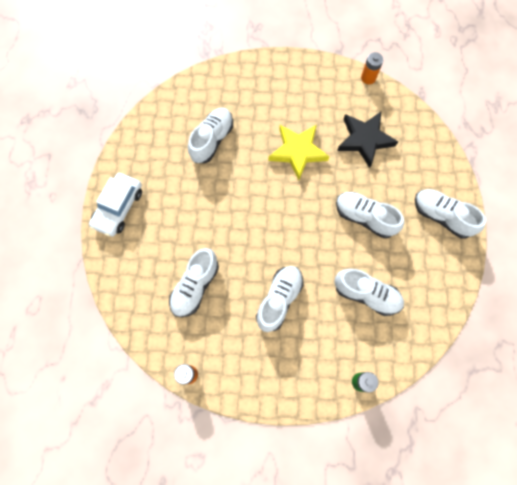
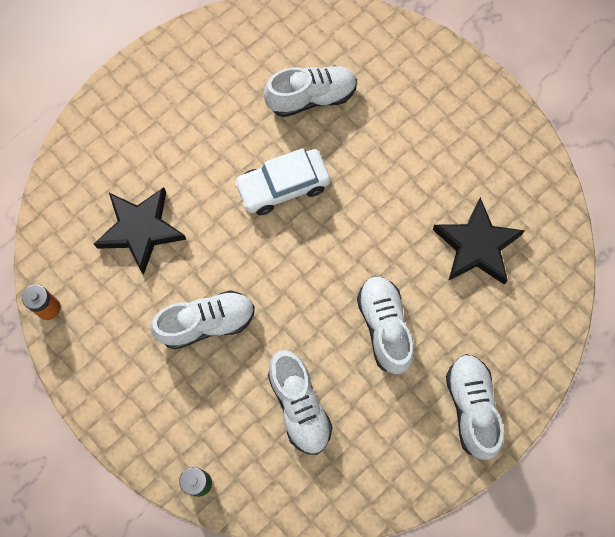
camera: 45 degrees right, 0 degrees up
white car [89,173,142,237] -> white car moved to [234,148,330,215]
white shoe [169,248,219,317] -> black star [94,187,186,275]
yellow star [268,125,330,180] -> none
orange battery [361,52,383,84] -> none

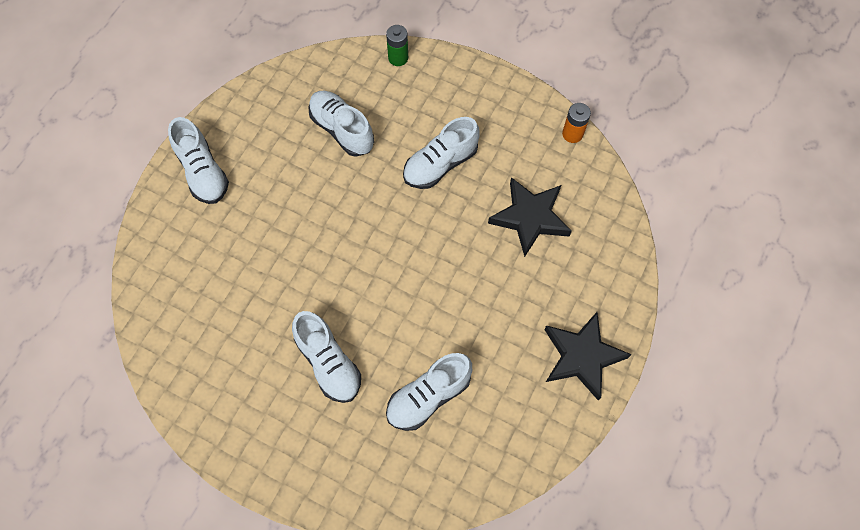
camera: 160 degrees right, 5 degrees down
white car [234,148,330,215] -> none
white shoe [357,276,414,374] -> white shoe moved to [292,311,361,403]
black star [432,197,525,285] -> black star moved to [544,312,632,401]

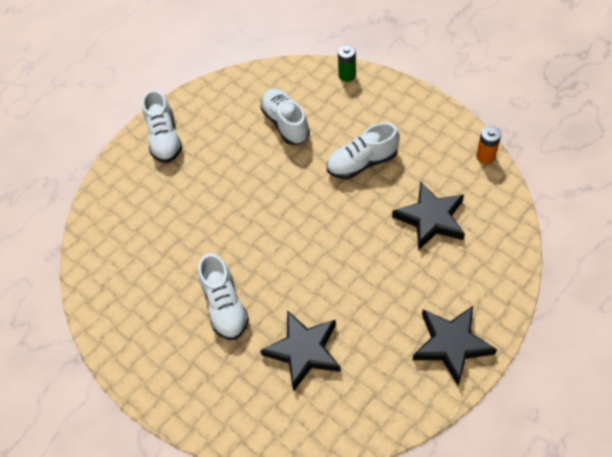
camera: 20 degrees right, 10 degrees down
white shoe [386,353,472,431] -> black star [260,310,341,391]

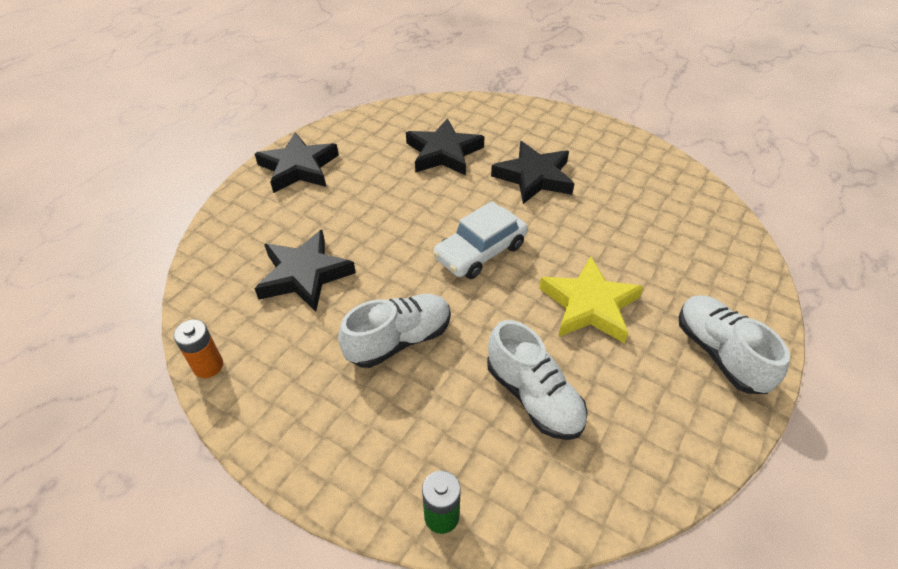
camera: 165 degrees right, 10 degrees down
white shoe [198,253,249,340] -> black star [491,141,575,204]
none -> white car [433,201,528,279]
none -> yellow star [539,256,644,343]

